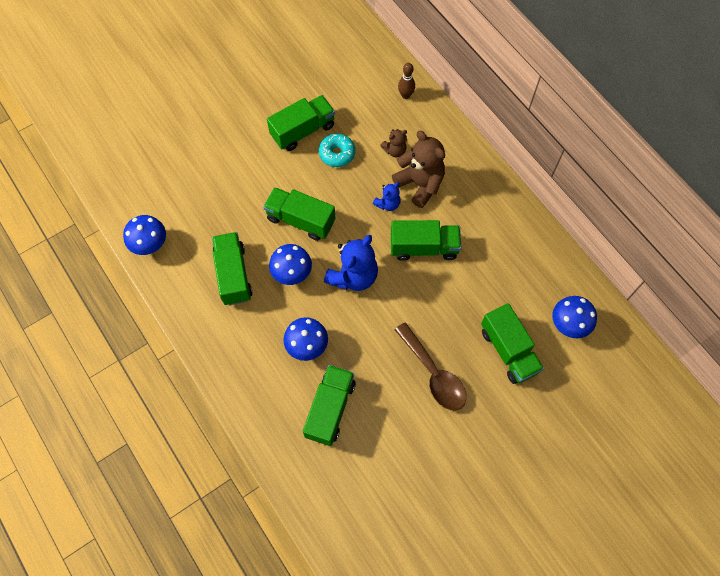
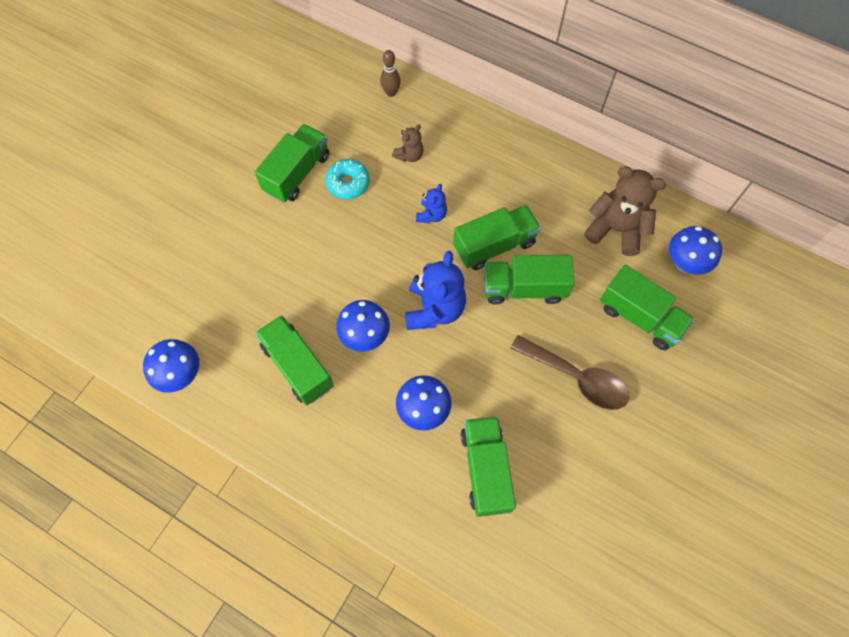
camera: 25 degrees left, 0 degrees up
green truck [263,187,335,241] -> green truck moved to [484,255,575,305]
brown teddy bear [392,131,445,208] -> brown teddy bear moved to [584,166,666,256]

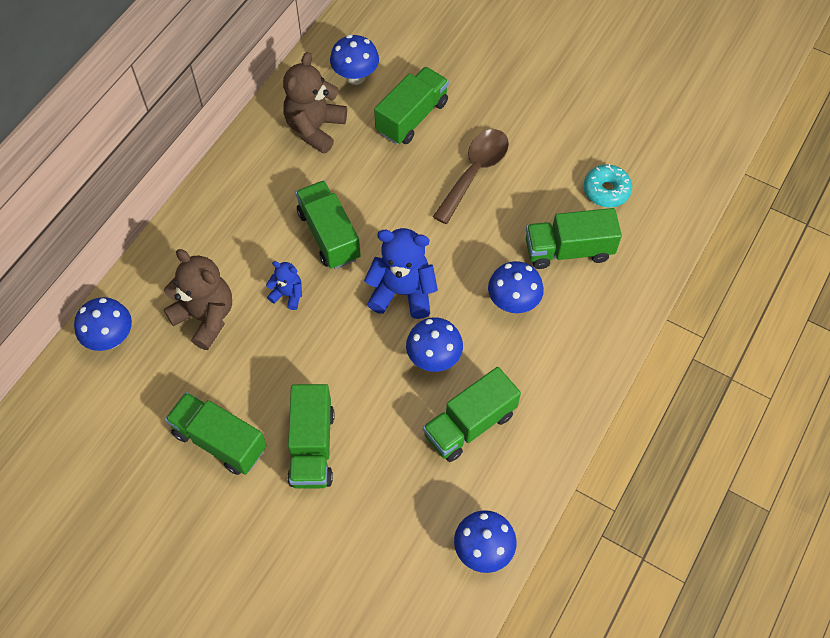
camera: 90 degrees left, 5 degrees down
turquoise donut [325,159,370,199] -> turquoise donut moved to [584,164,632,207]
brown bowling pin [380,50,401,97] -> blue mushroom [74,297,132,351]
brown teddy bear [392,124,424,162] -> brown teddy bear [164,249,232,350], size x1.89
green truck [484,255,575,305] -> green truck moved to [288,384,335,489]

